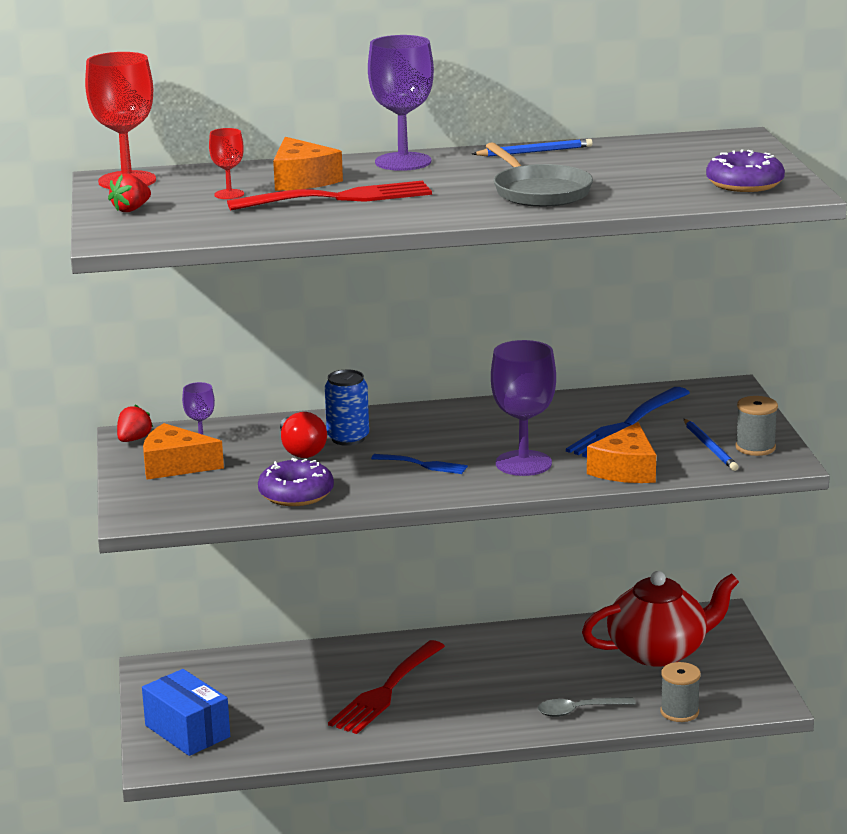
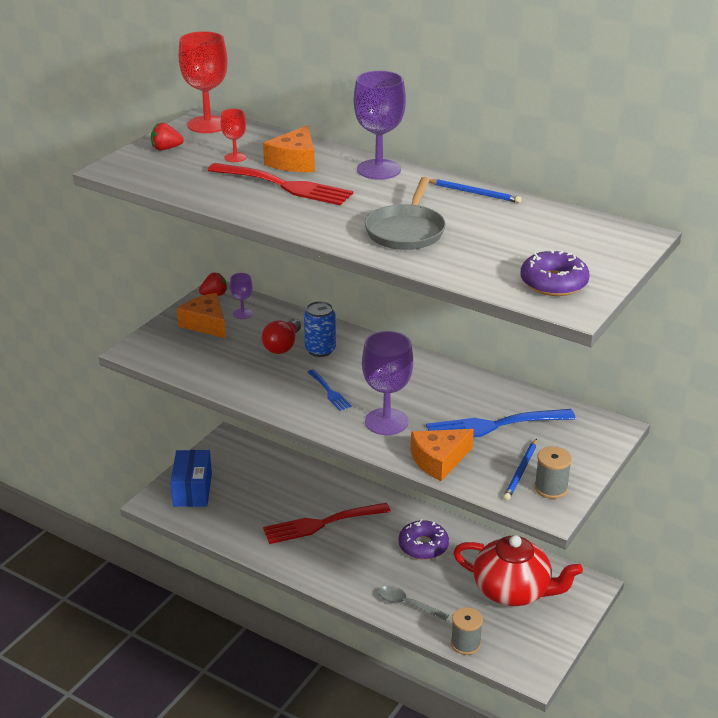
camera: 40 degrees right, 10 degrees up
purple donut [258,458,334,506] -> purple donut moved to [398,519,449,560]

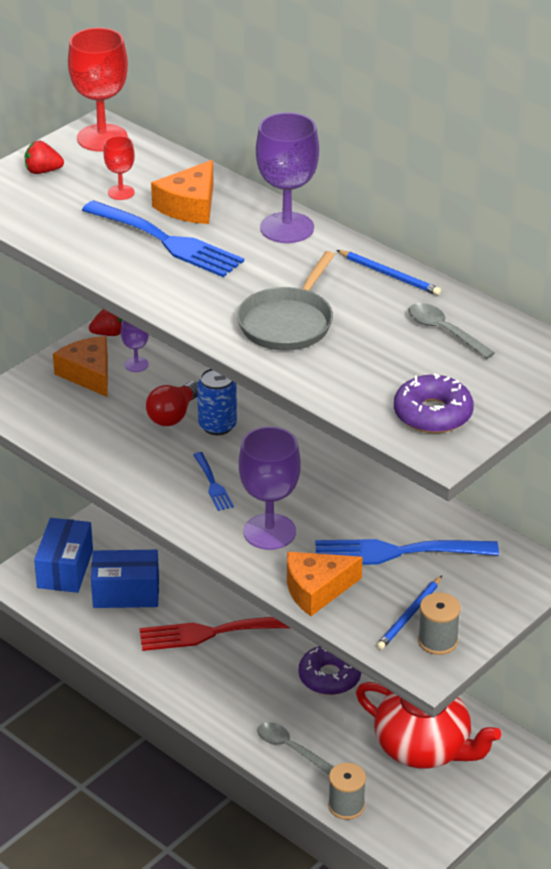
camera: 10 degrees right, 5 degrees up
red fork [208,163,353,205] -> blue fork [82,200,244,277]
none -> blue box [91,550,159,608]
none -> grey spoon [408,303,495,359]

